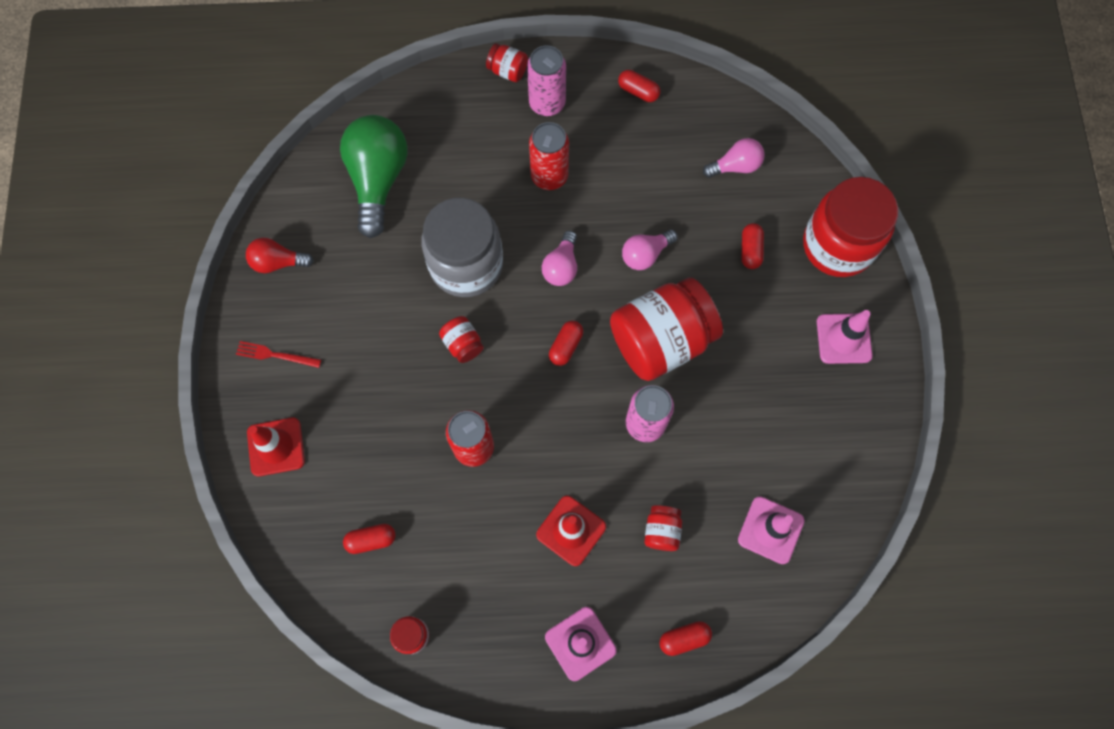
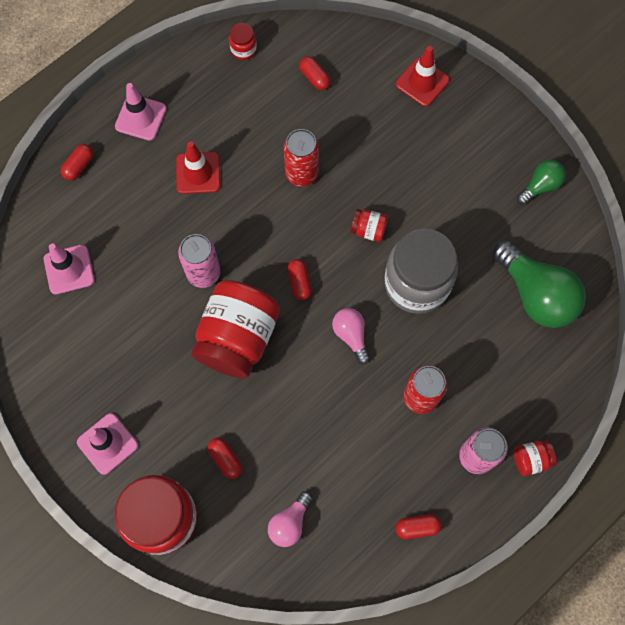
camera: 140 degrees right, 0 degrees up
red fork [236,341,321,368] -> none
red light bulb [246,237,314,273] -> green light bulb [517,160,566,205]
red capsule [343,524,396,554] -> red capsule turned 75 degrees counterclockwise [299,56,331,90]
pink light bulb [622,230,677,270] -> none
red jar [644,505,682,551] -> none

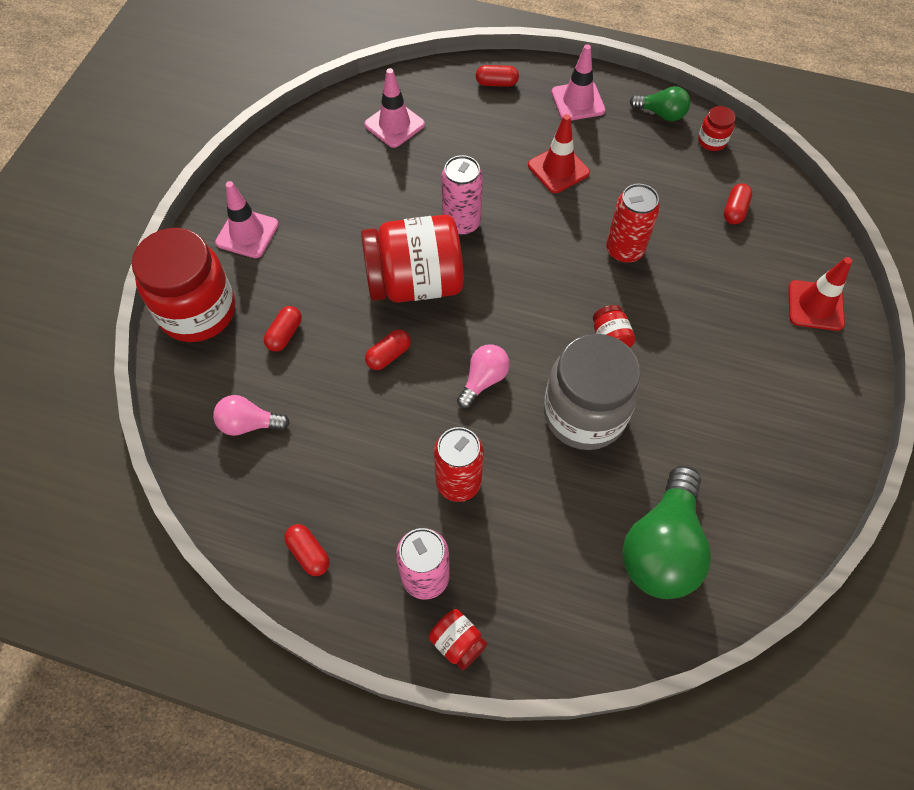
camera: 60 degrees right, 10 degrees down
red capsule [287,259,312,300] -> red capsule moved to [365,329,411,370]
green light bulb [517,160,566,205] -> green light bulb moved to [630,86,690,121]

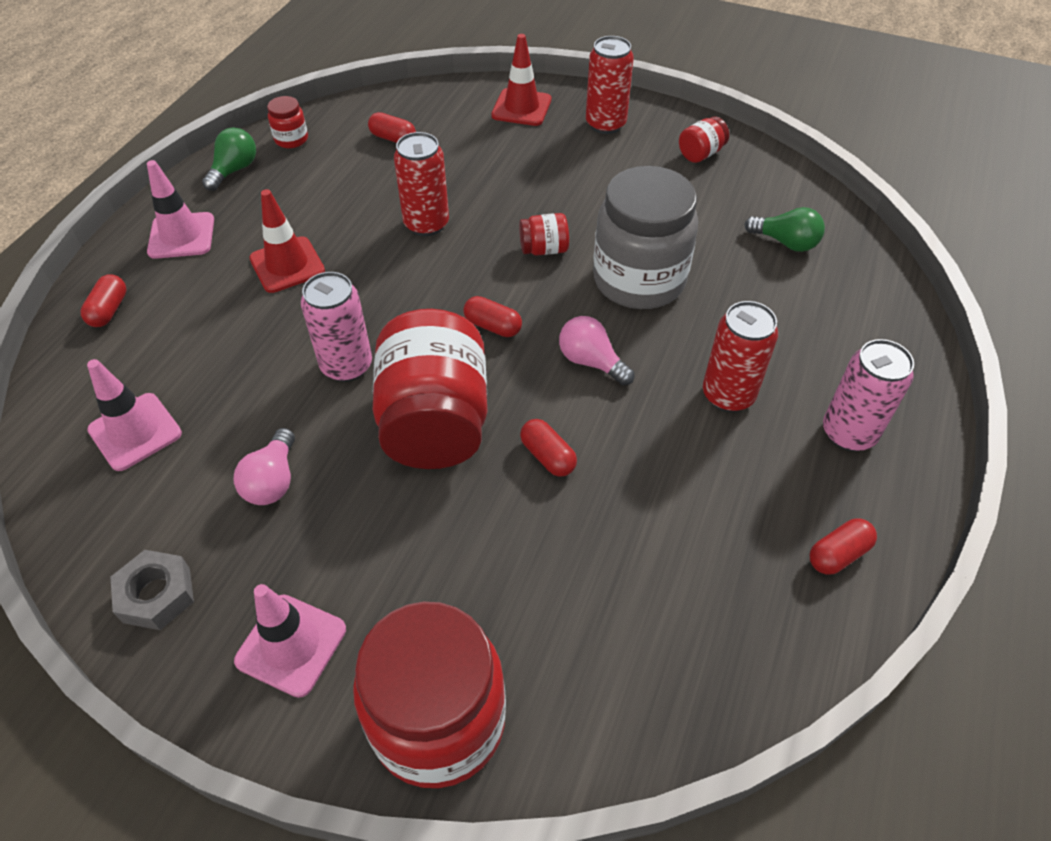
camera: 85 degrees left, 10 degrees down
pink light bulb [213,395,290,436] -> pink light bulb moved to [233,428,295,505]
red capsule [264,306,302,352] -> red capsule moved to [463,296,522,337]
red jar [429,609,488,670] -> red jar moved to [679,116,729,163]
green light bulb [622,466,711,599] -> green light bulb [744,207,825,252], size x0.53
none -> grey nut [111,550,194,630]
none -> red can [586,36,634,134]

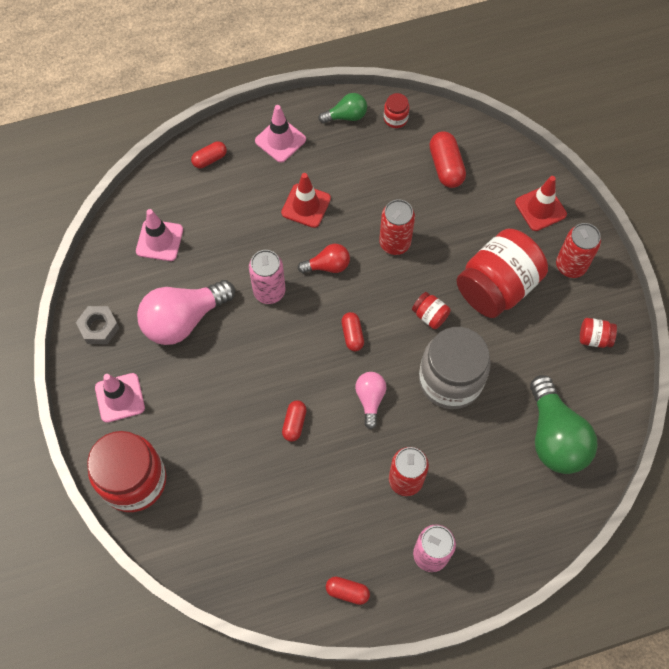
camera: 50 degrees right, 15 degrees up
pink light bulb [233,428,295,505] -> pink light bulb [137,280,235,345], size x1.90
red capsule [368,112,416,143] -> red capsule [429,131,466,188], size x1.60
red jar [373,309,487,469] -> red jar moved to [456,229,548,318]
green light bulb [744,207,825,252] -> green light bulb [530,375,598,474], size x1.90
none -> red light bulb [298,244,350,273]

